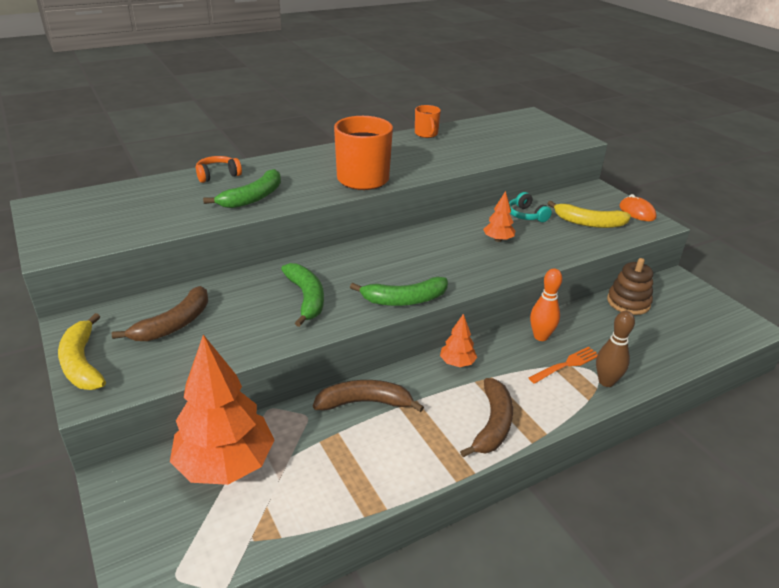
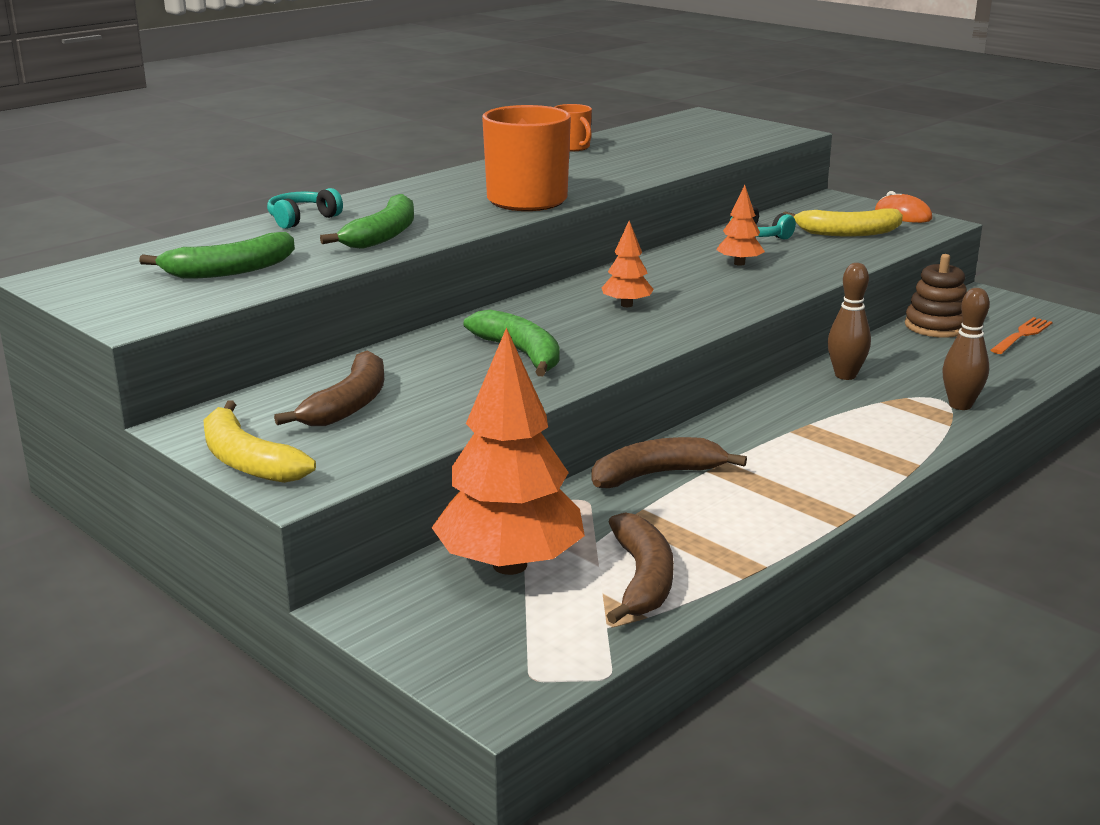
camera: 15 degrees left, 10 degrees down
orange headphones [196,156,242,183] -> turquoise headphones [267,188,343,229]
green banana [350,277,448,306] -> green banana moved to [139,232,295,279]
orange tree [440,314,477,367] -> orange tree moved to [601,221,654,307]
brown banana [460,378,513,457] -> brown banana moved to [606,513,674,624]
orange fork [528,347,598,384] -> orange fork moved to [991,317,1053,354]
orange bowling pin [530,268,562,341] -> brown bowling pin [828,263,871,380]

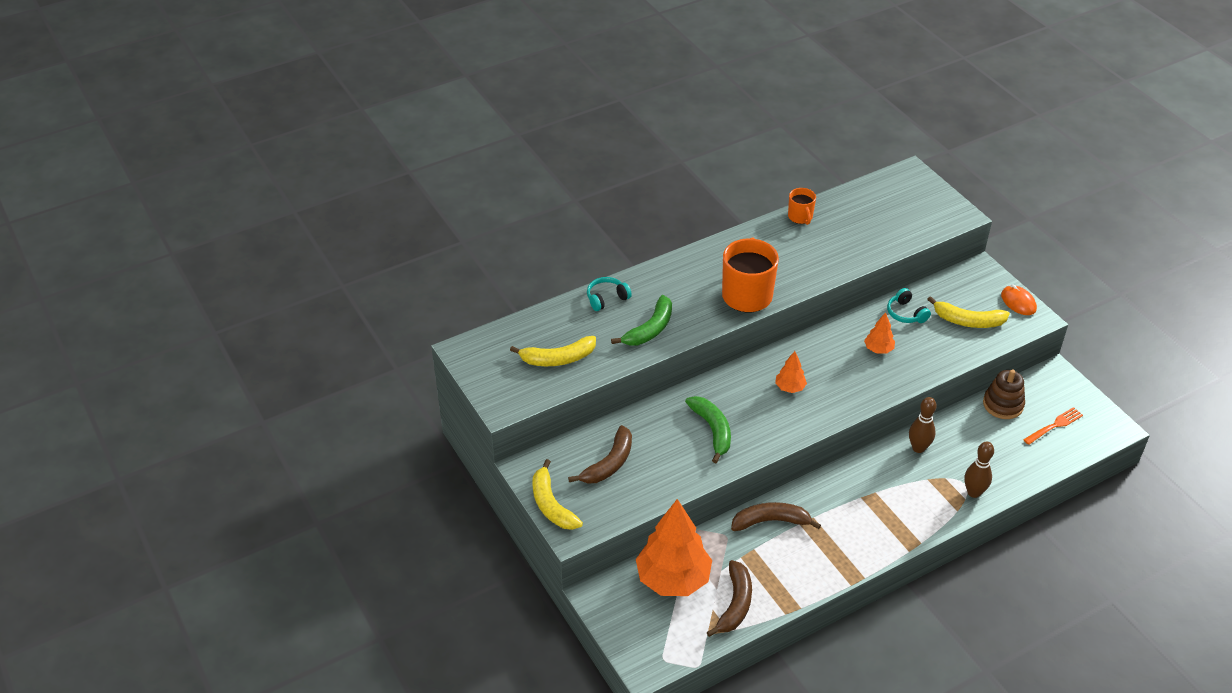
camera: 15 degrees right, 20 degrees up
green banana [139,232,295,279] -> yellow banana [510,336,596,366]

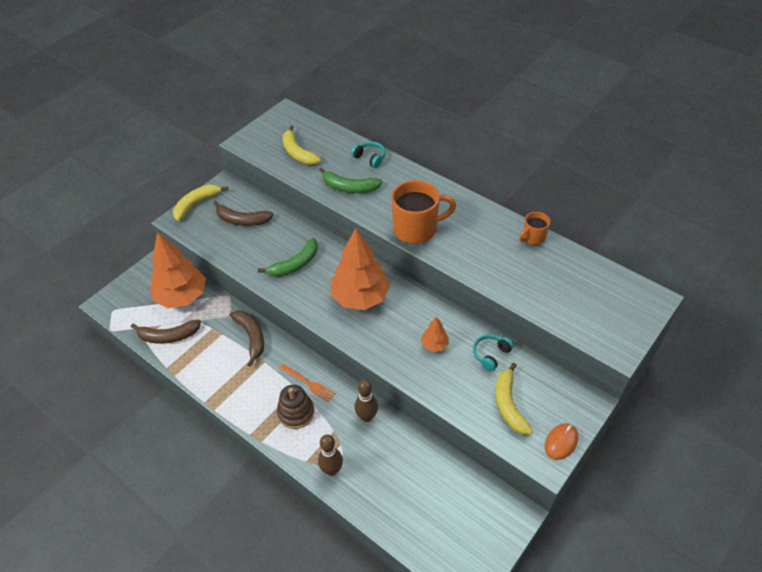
camera: 70 degrees right, 5 degrees up
orange tree [775,351,807,393] -> orange tree [331,228,390,310], size x2.22
brown stacking toy [983,369,1025,419] -> brown stacking toy moved to [277,385,314,429]
orange fork [1023,407,1083,445] -> orange fork moved to [279,364,336,402]

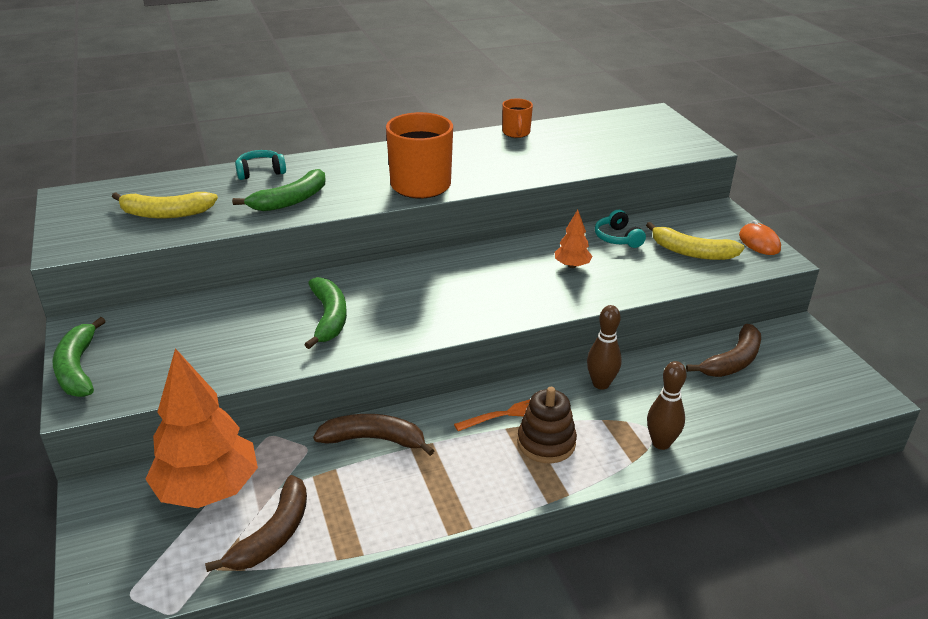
camera: 60 degrees left, 15 degrees down
yellow banana [173,184,229,221] -> green banana [53,317,106,397]
brown banana [213,201,274,226] -> brown banana moved to [686,324,761,377]
orange tree [331,228,390,310] -> none

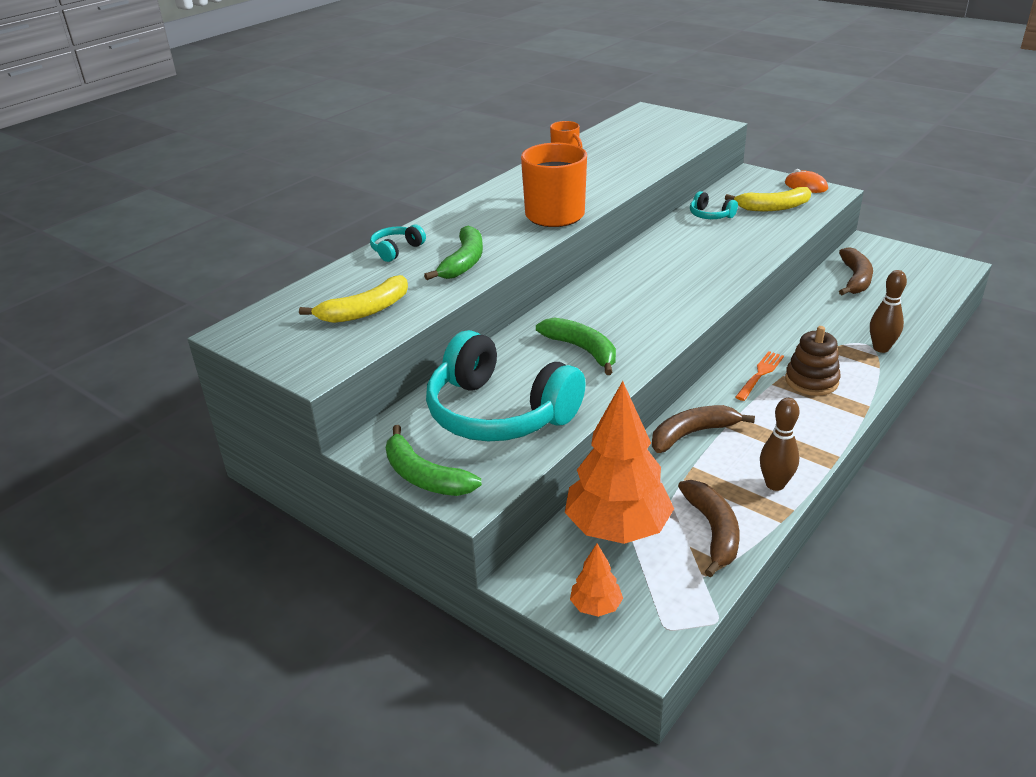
camera: 30 degrees left, 0 degrees up
orange tree [555,210,593,268] -> orange tree moved to [570,543,623,617]
brown bowling pin [587,305,622,390] -> brown bowling pin moved to [760,398,799,491]
none -> turquoise headphones [426,330,586,441]

